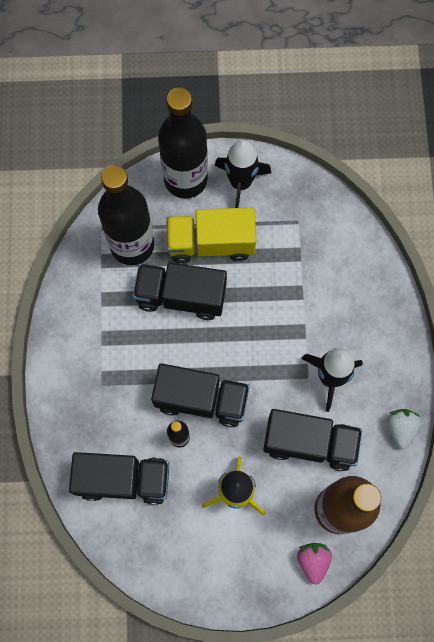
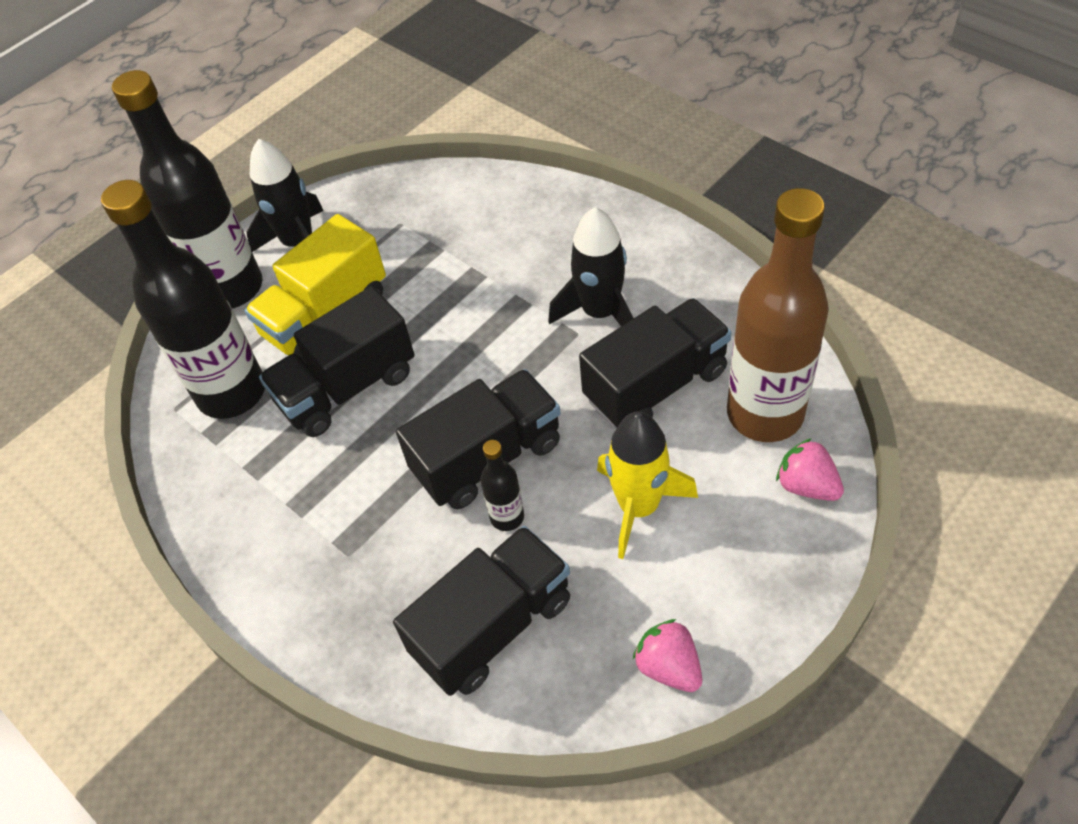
camera: 40 degrees left, 20 degrees down
white strawberry [387,409,421,449] -> none
none -> pink strawberry [633,619,702,692]

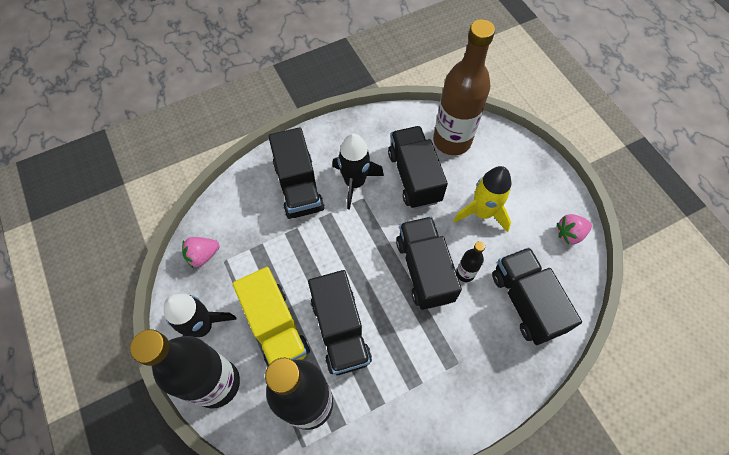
camera: 75 degrees left, 10 degrees up
pink strawberry [776,438,844,501] -> pink strawberry moved to [182,237,220,269]
none -> black truck [268,127,324,219]

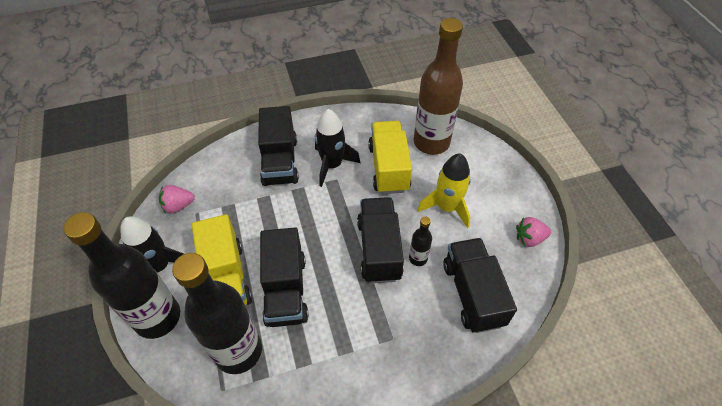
camera: 10 degrees right, 10 degrees down
black truck [388,126,448,209] -> yellow truck [368,121,412,194]

